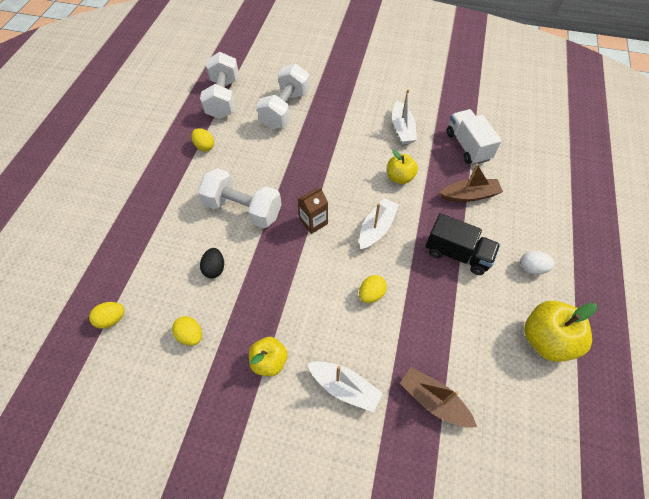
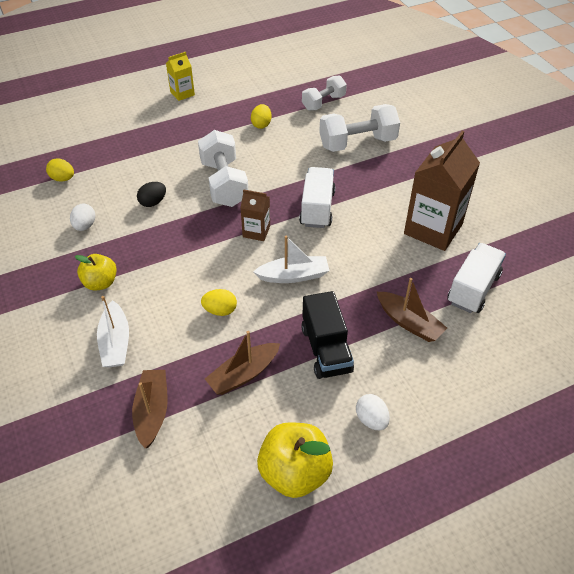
camera: 50 degrees right, 10 degrees down
yellow egg [172,316,202,346] -> white egg [70,203,95,231]
white dumbbell [200,52,239,119] -> white dumbbell [302,75,347,111], size x0.64
yellow apple [387,150,418,184] -> none
white boat [392,89,417,144] -> brown carton [404,131,480,251]
none -> yellow carton [166,52,195,101]
none -> brown boat [205,331,280,395]
none -> white truck [299,167,336,228]

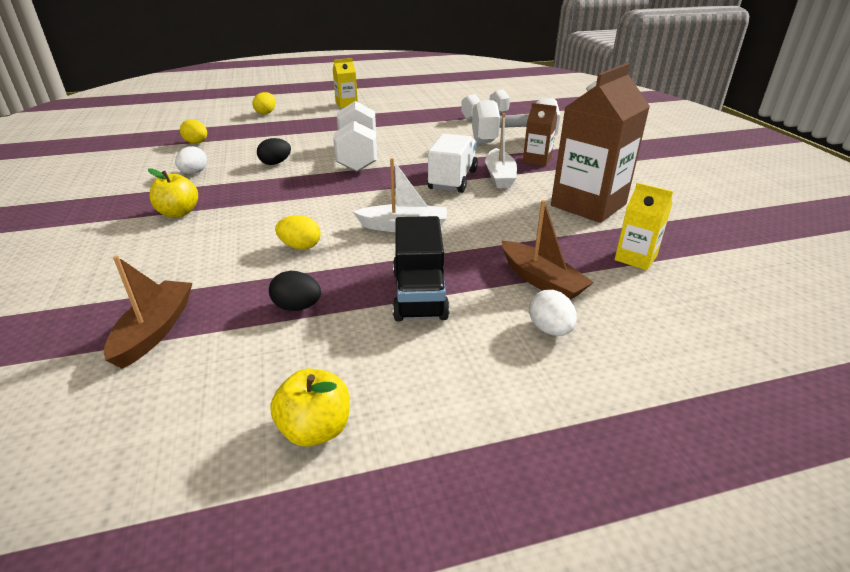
camera: 10 degrees right, 15 degrees down
white boat [97,296,129,367] -> white boat moved to [485,113,517,188]
brown boat [205,331,280,395] -> black egg [269,271,321,311]
brown carton [241,189,270,241] -> brown carton moved to [523,103,557,166]
yellow egg [251,104,271,129] -> yellow egg moved to [252,92,276,115]
yellow apple [257,422,333,498] -> yellow apple [270,368,350,446], size x0.64
white egg [356,394,390,430] -> white egg moved to [529,290,577,336]
white truck [447,243,506,313] -> yellow carton [614,183,673,270]

